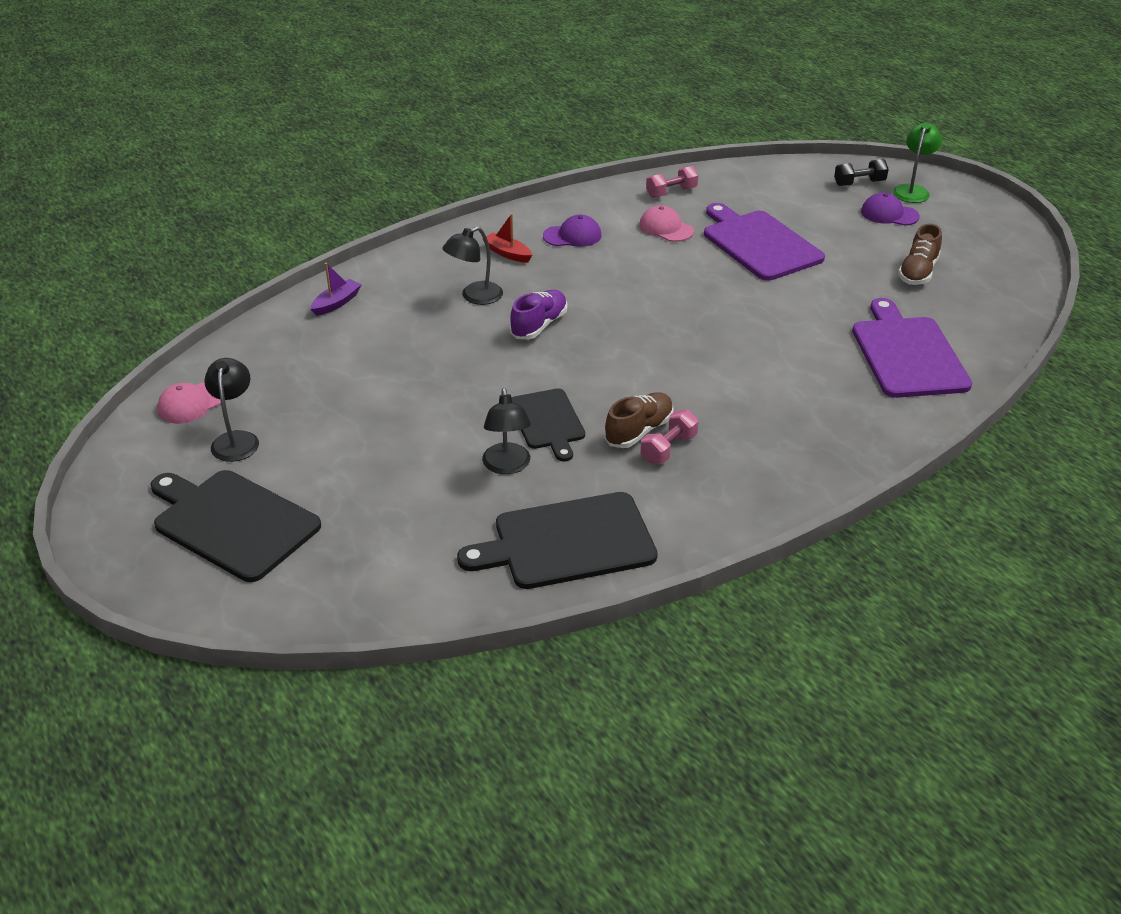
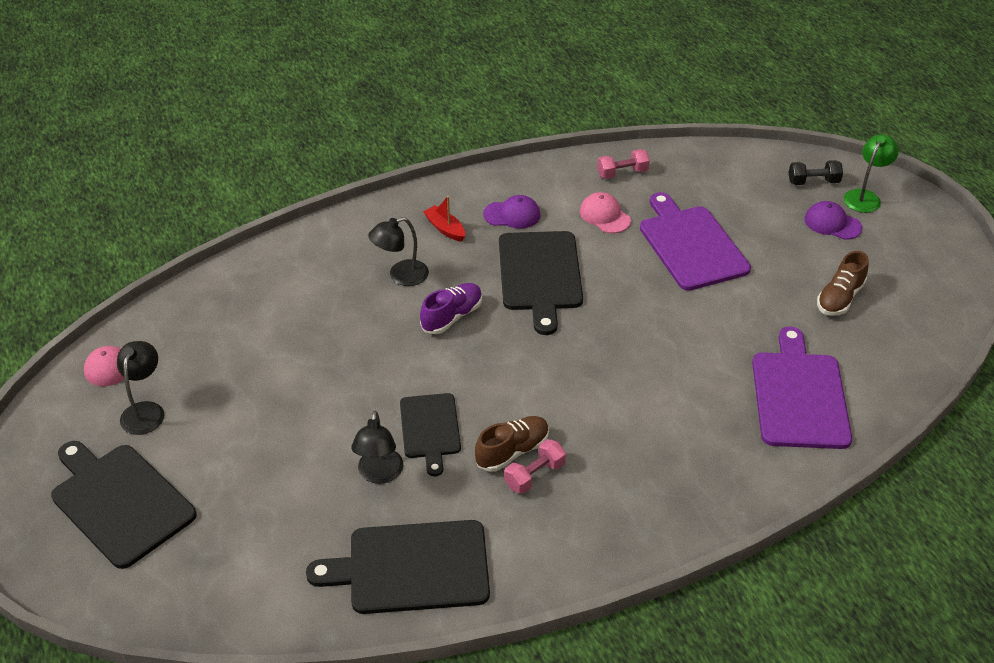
camera: 10 degrees right, 5 degrees up
purple boat [310,263,362,316] -> none
none -> black cutting board [499,231,583,335]

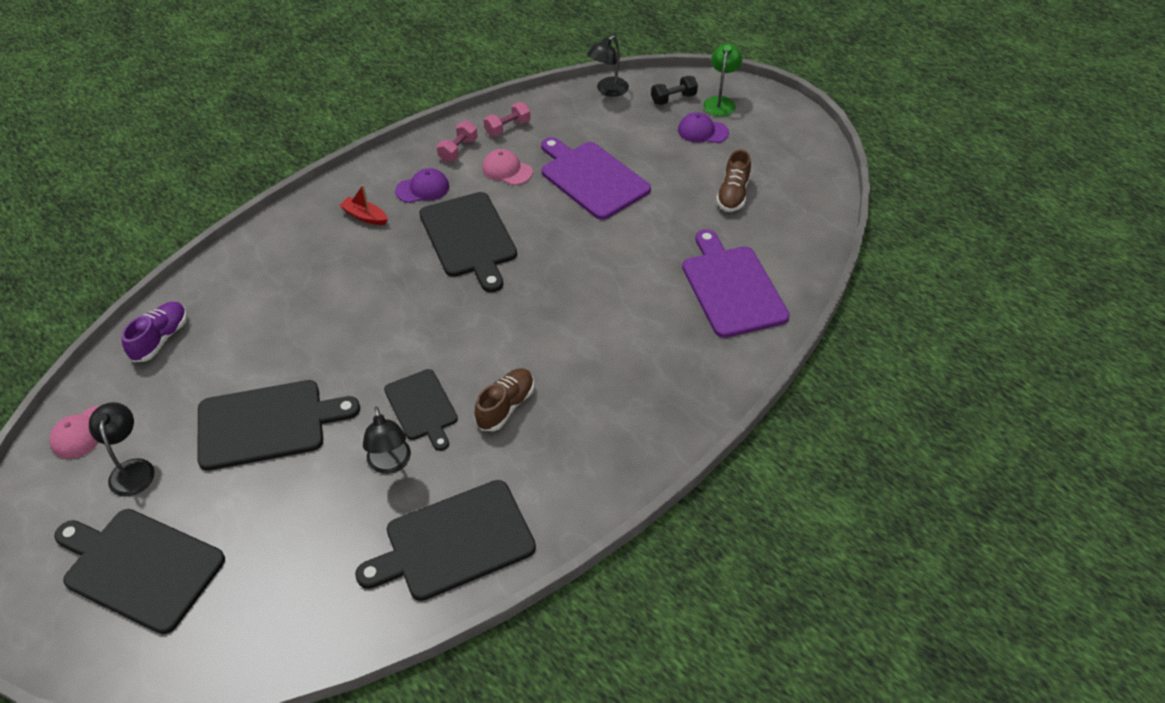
camera: 20 degrees left, 5 degrees up
black lamp [368,217,429,286] -> black lamp moved to [587,35,629,97]
purple shoe [420,283,482,334] -> purple shoe moved to [121,302,187,362]
pink dumbbell [504,439,566,494] -> pink dumbbell moved to [437,121,478,162]
none -> black cutting board [197,380,360,471]

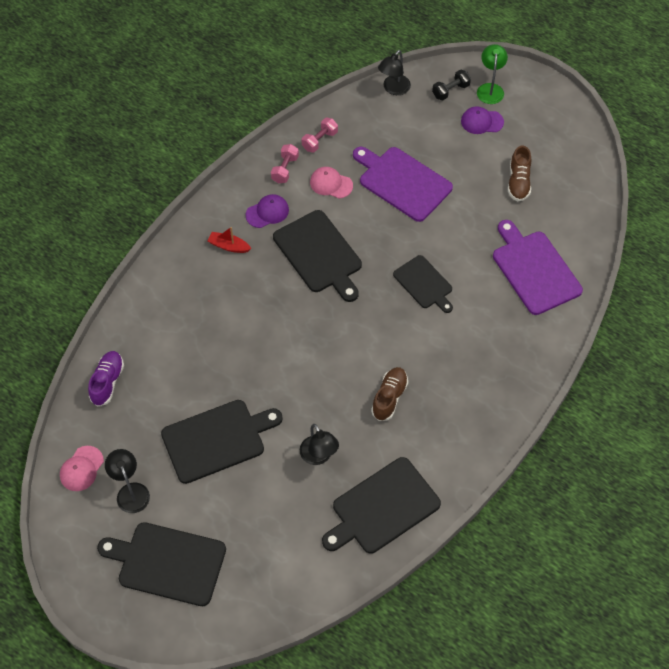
camera: 10 degrees left, 10 degrees up
black cutting board [384,369,458,451] -> black cutting board moved to [393,255,453,313]

